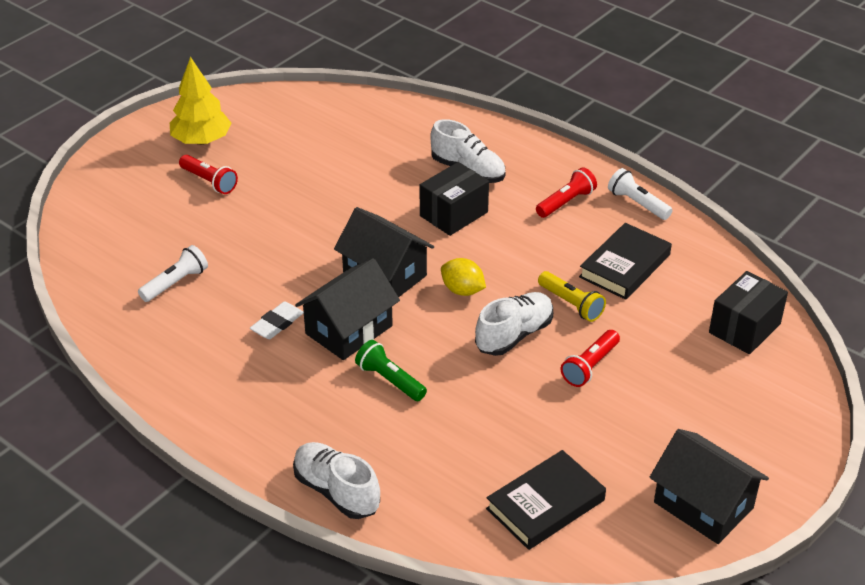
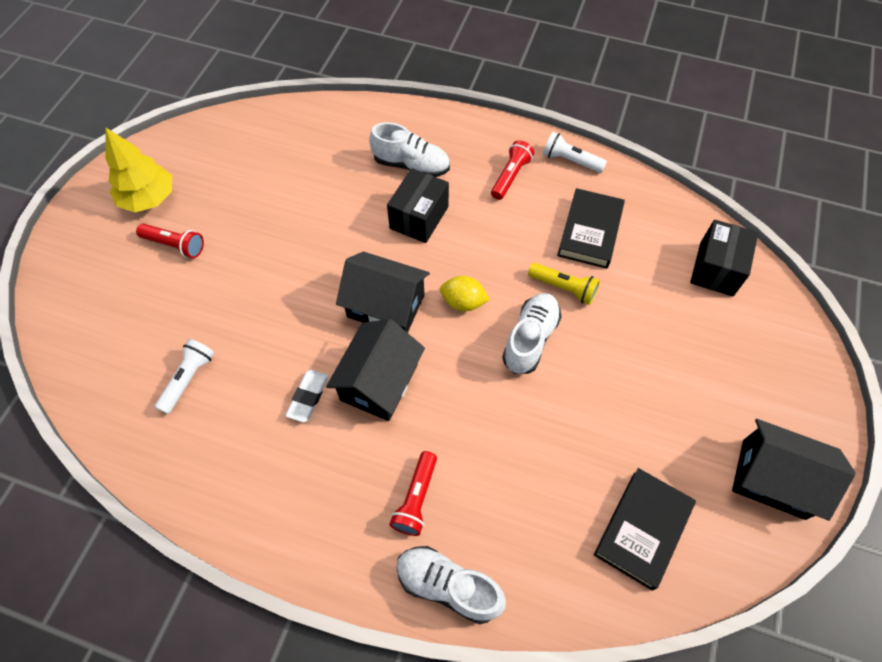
camera: 20 degrees left, 20 degrees up
green flashlight [355,340,427,401] -> none
red flashlight [561,330,620,387] -> red flashlight moved to [389,451,437,536]

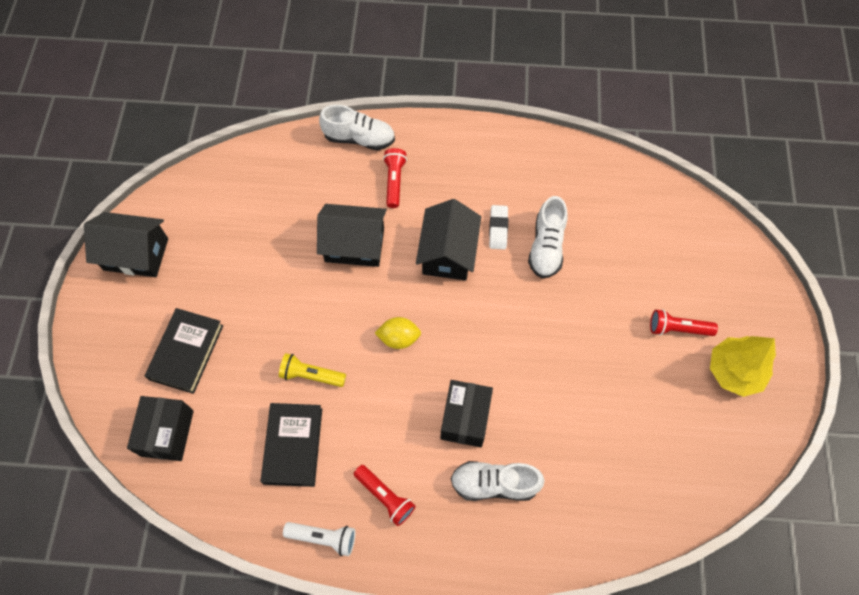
camera: 165 degrees right, 5 degrees up
white flashlight [155,339,214,414] -> none
black house [336,252,430,333] -> black house moved to [317,204,387,267]
red flashlight [491,140,534,200] -> red flashlight turned 60 degrees counterclockwise [354,465,416,526]
white shoe [502,293,561,374] -> white shoe moved to [528,196,567,278]
black book [593,468,696,590] -> black book moved to [145,308,223,394]

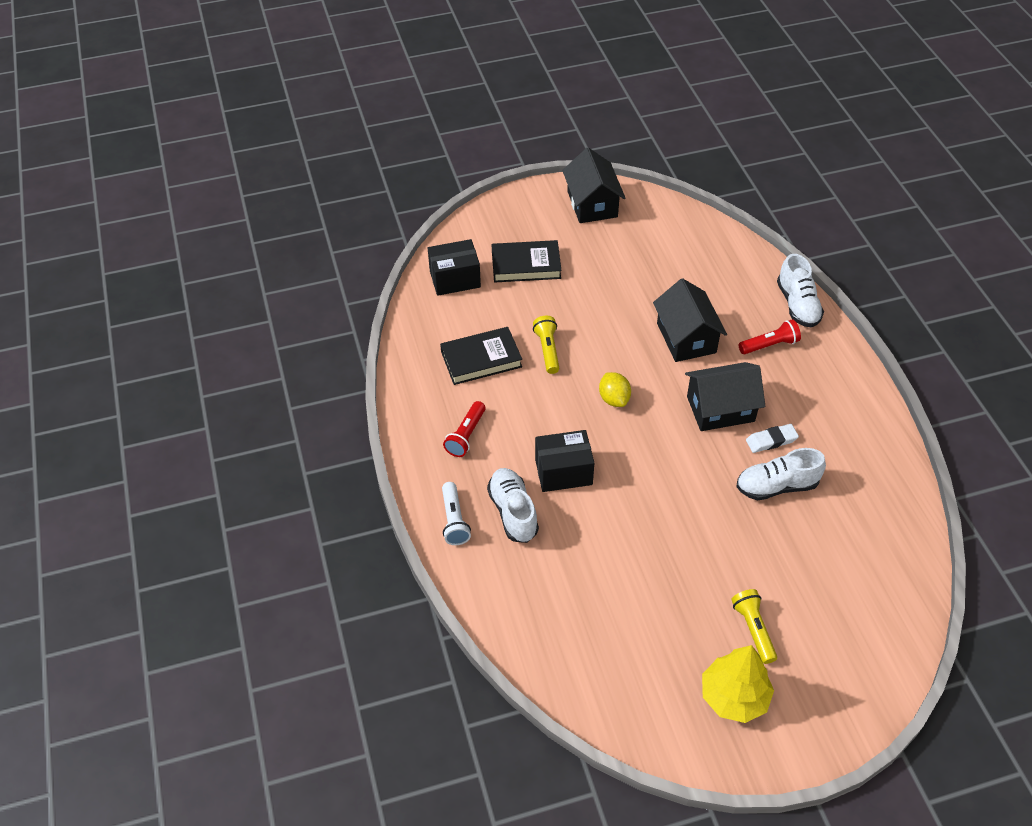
camera: 70 degrees right, 15 degrees down
white flashlight [283,522,355,556] -> white flashlight moved to [442,482,471,545]
red flashlight [650,309,718,336] -> yellow flashlight [731,589,777,664]

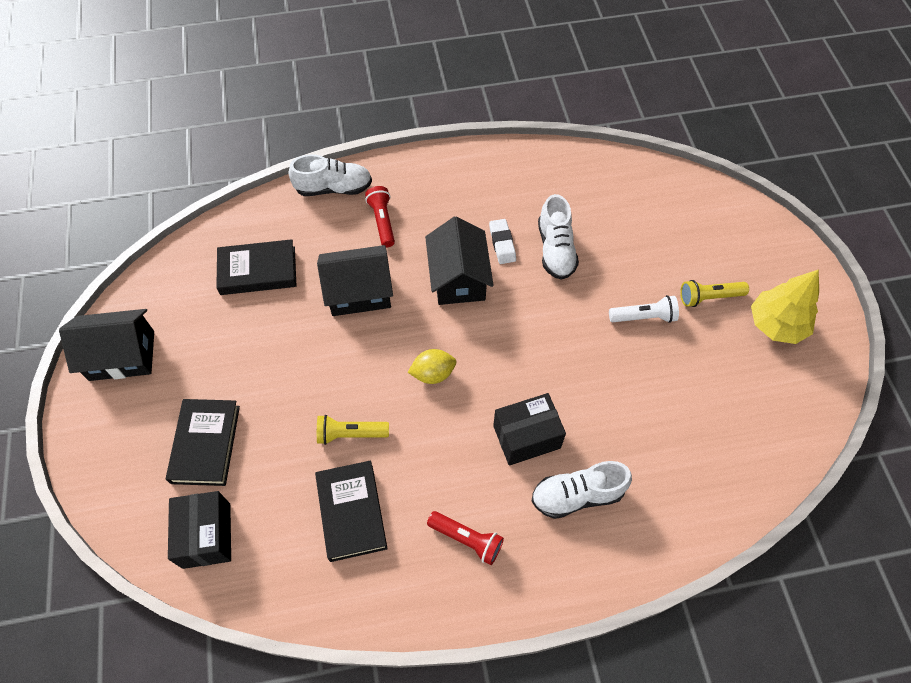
camera: 85 degrees left, 10 degrees up
white flashlight [442,482,471,545] -> white flashlight moved to [609,295,679,323]
black box [535,430,594,492] -> black box turned 75 degrees clockwise [493,393,566,466]
none -> black book [216,239,296,295]

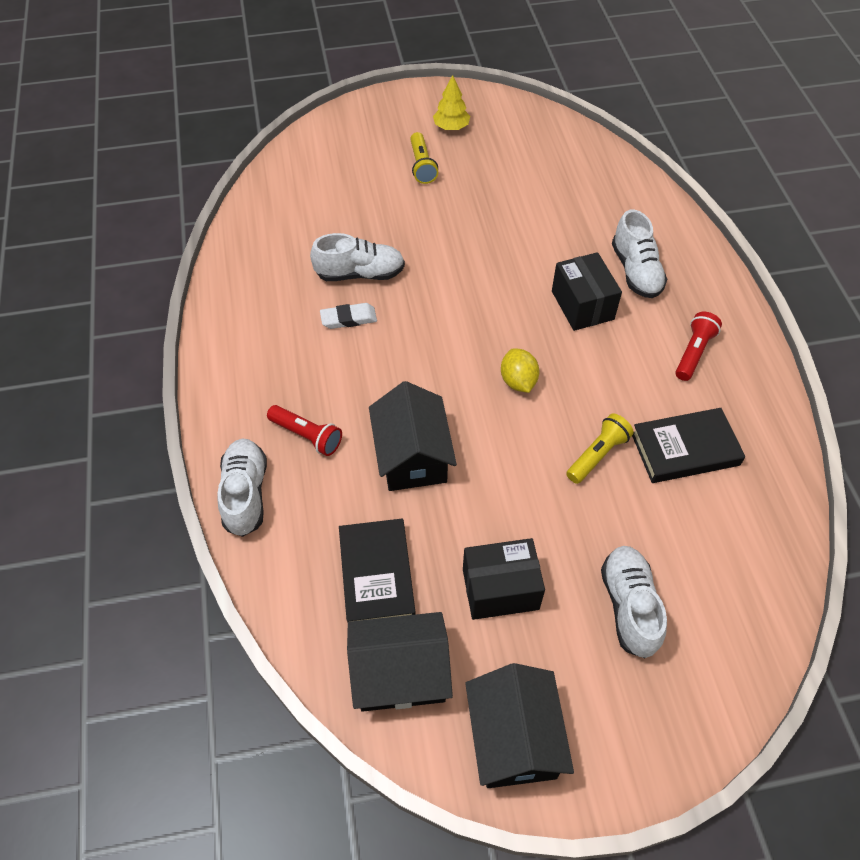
camera: 90 degrees left, 5 degrees down
black book [166,399,240,486] -> white shoe [601,546,667,658]
black box [168,491,231,569] -> black box moved to [463,538,545,620]
yellow flashlight [317,415,389,445] -> yellow flashlight turned 135 degrees counterclockwise [566,414,634,484]
red flashlight [365,186,395,247] -> red flashlight turned 135 degrees counterclockwise [267,405,342,456]
black house [425,216,494,305] -> black house moved to [347,612,453,712]
white flashlight [609,295,679,323] -> none
yellow tree [751,269,819,344] -> yellow tree [433,75,470,130], size x0.65

